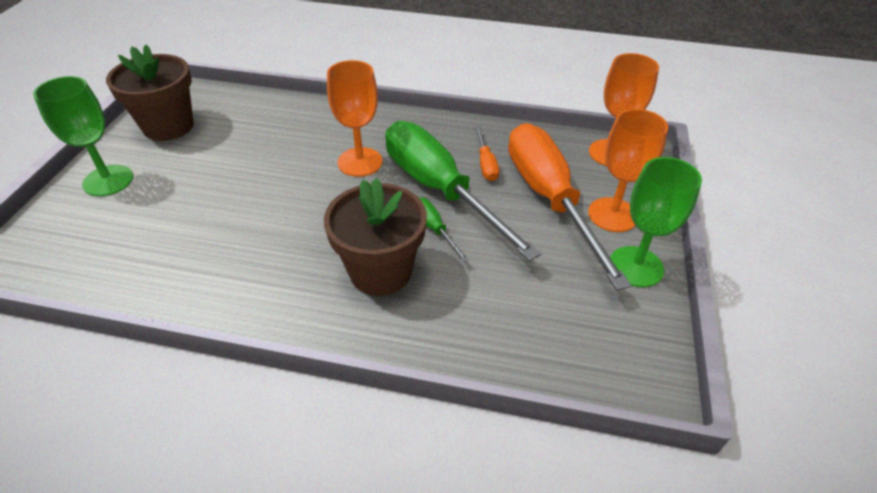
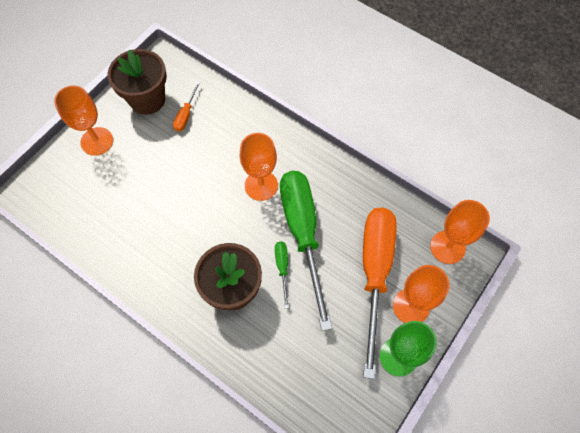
camera: 25 degrees right, 20 degrees up
green goblet [33,76,133,196] -> orange goblet [54,85,113,156]
orange screwdriver [475,126,499,181] -> orange screwdriver moved to [173,81,200,131]

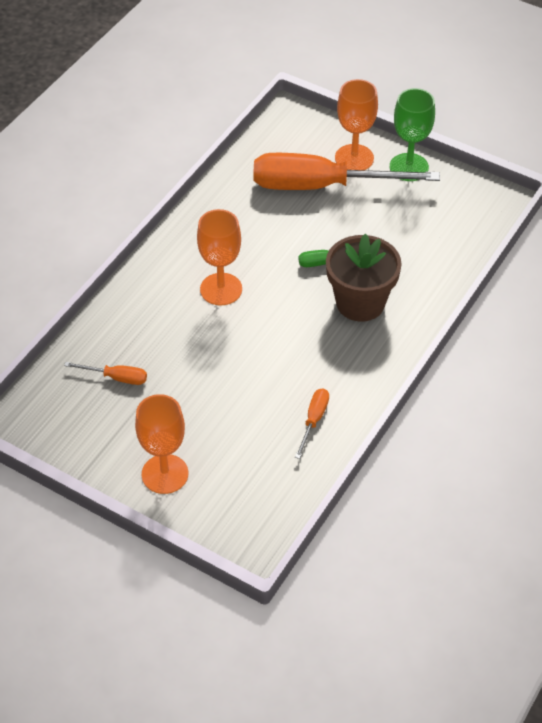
camera: 95 degrees left, 15 degrees down
brown flower pot [108,49,167,115] -> none
green screwdriver [280,171,332,331] -> none
orange goblet [430,200,490,264] -> none
none -> orange screwdriver [295,389,329,459]

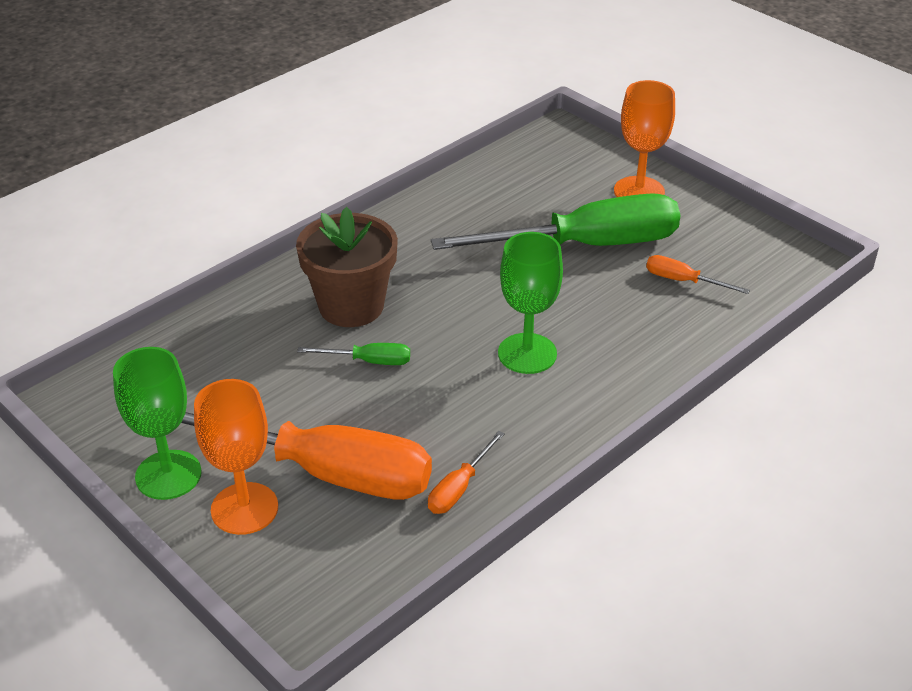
camera: 165 degrees left, 10 degrees down
orange goblet [197,209,242,305] -> green goblet [498,232,563,374]
orange screwdriver [295,389,329,459] -> orange screwdriver moved to [428,431,505,514]
none -> green screwdriver [431,193,680,250]

